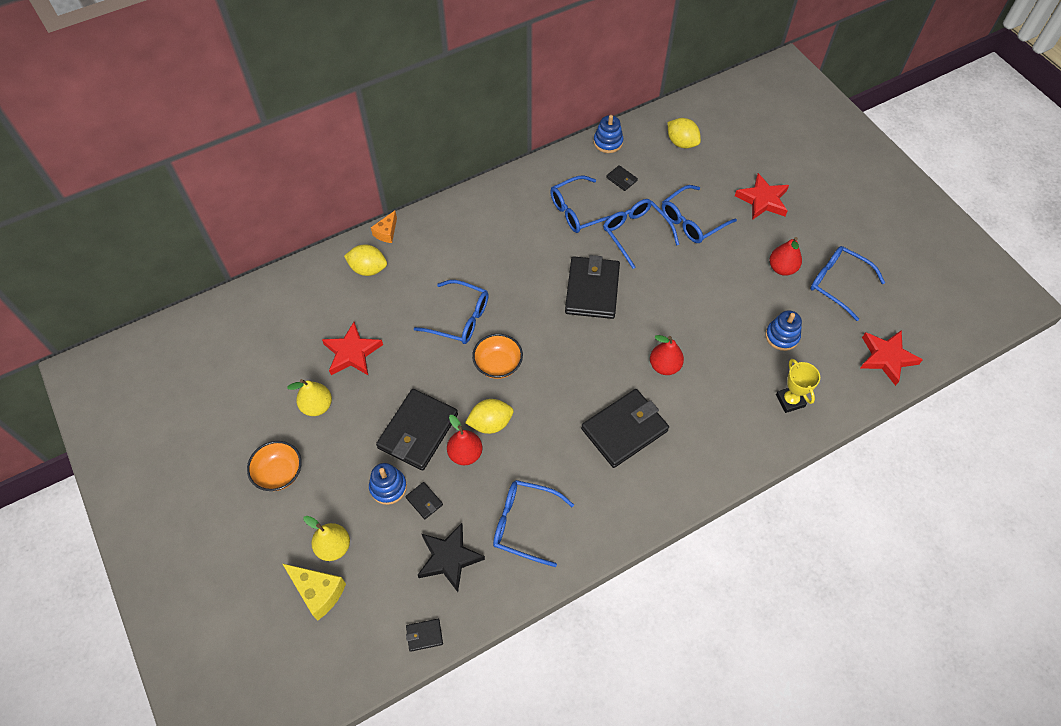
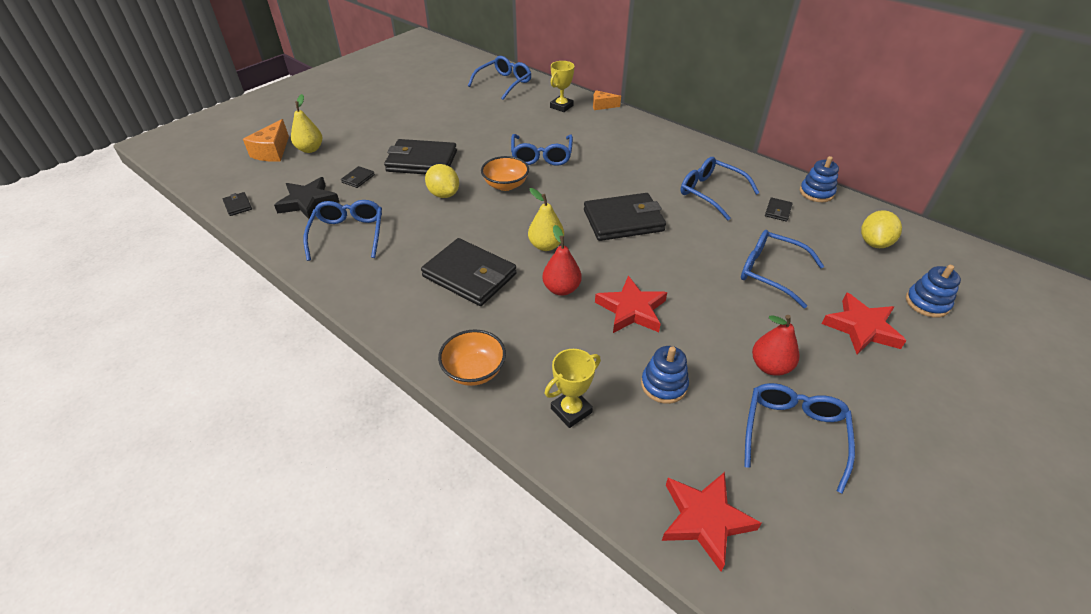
camera: 70 degrees right, 15 degrees down
orange bowl [247,441,302,491] -> orange bowl moved to [438,329,506,386]
yellow cheese [282,563,346,621] -> orange cheese [243,119,289,162]
yellow pear [287,379,332,416] -> yellow pear moved to [528,188,564,251]
red star [322,322,383,375] -> red star moved to [595,276,667,333]
yellow lemon [344,244,387,276] -> yellow trophy [550,61,574,112]
blue stacking toy [369,463,407,505] -> blue stacking toy moved to [906,265,961,318]
red pear [447,415,482,465] -> none
blue glasses [603,199,679,269] -> blue glasses moved to [468,56,531,100]

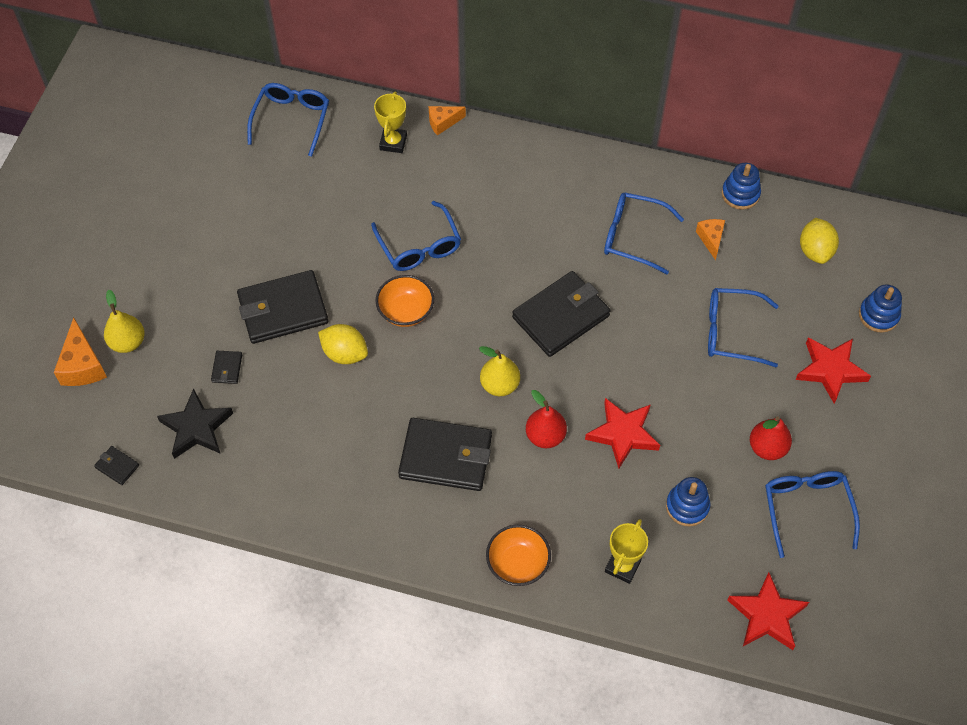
camera: 25 degrees left, 15 degrees up
blue glasses [303,200,382,261] -> none
black wallet [765,197,793,222] -> orange cheese [696,219,725,261]

